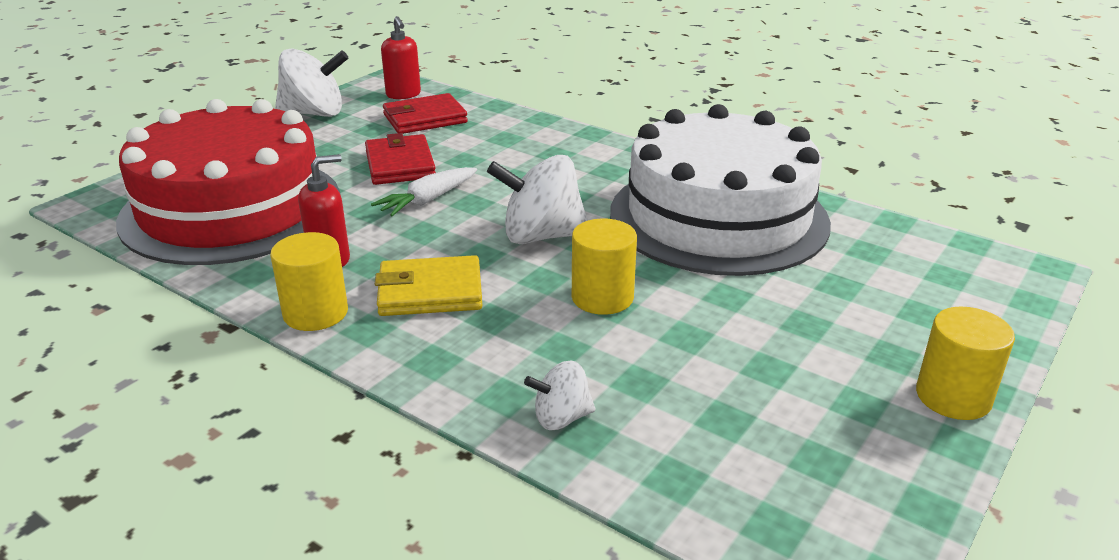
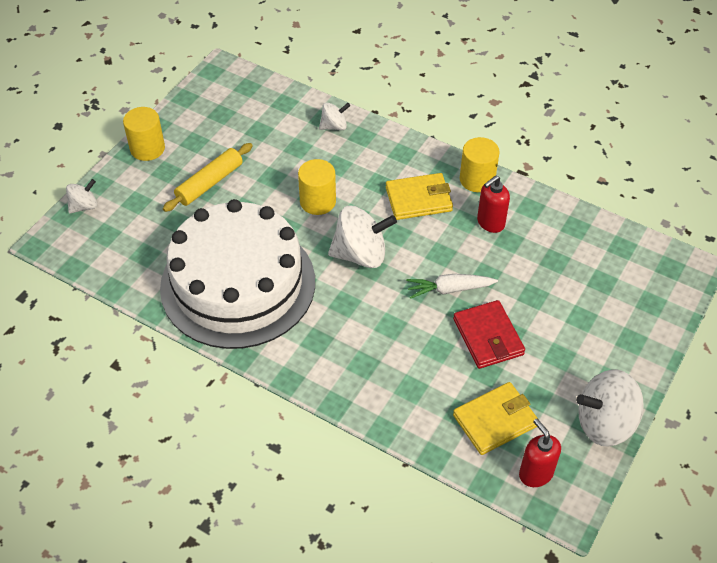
camera: 175 degrees right, 20 degrees up
red cake [116,99,340,265] -> none
white carrot [371,167,477,216] -> white carrot turned 135 degrees counterclockwise [406,274,498,299]
red wallet [383,93,468,134] -> yellow wallet [453,382,539,455]
none -> white spinning top [66,179,97,214]
none -> yellow rolling pin [163,143,253,212]

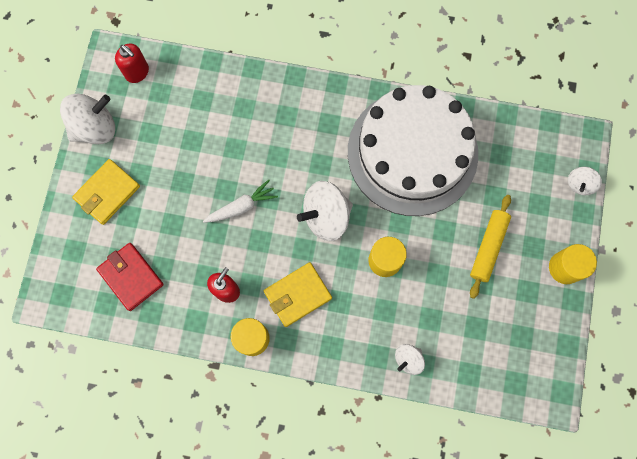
camera: 160 degrees right, 25 degrees up
red wallet [453,300,525,369] -> red wallet moved to [96,243,164,311]
yellow wallet [453,382,539,455] -> yellow wallet moved to [72,159,140,225]

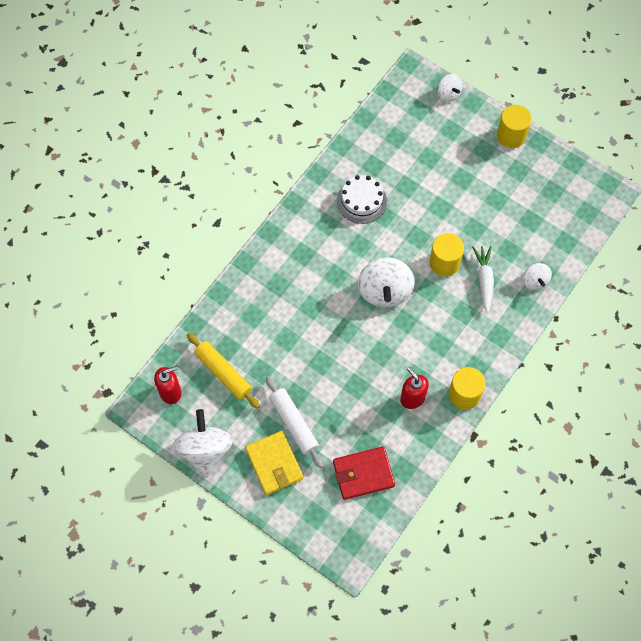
camera: 65 degrees left, 10 degrees down
white carrot [203,180,278,223] -> white carrot moved to [472,246,494,313]
yellow wallet [264,262,332,327] -> none
white cake [348,85,478,216] -> white cake [337,175,387,224], size x0.41
yellow rolling pin [470,195,511,299] -> yellow rolling pin moved to [187,333,260,409]
none -> white rolling pin [266,376,323,468]

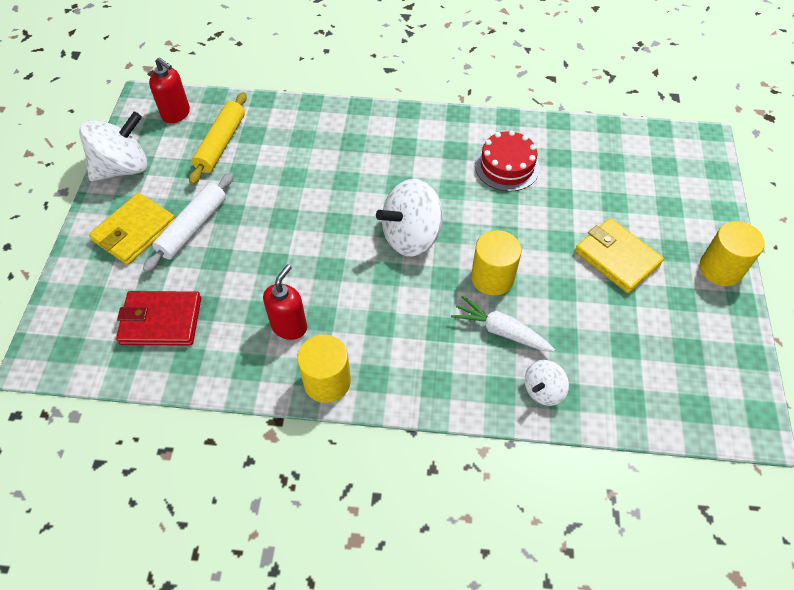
camera: 60 degrees right, 10 degrees down
red wallet [333,446,395,500] -> red wallet turned 45 degrees counterclockwise [116,291,201,346]
white cake [337,175,387,224] -> red cake [475,130,540,191]
white spinning top [438,74,463,102] -> none
white carrot [472,246,494,313] -> white carrot turned 120 degrees counterclockwise [451,296,555,352]
none -> yellow wallet [575,218,664,293]

